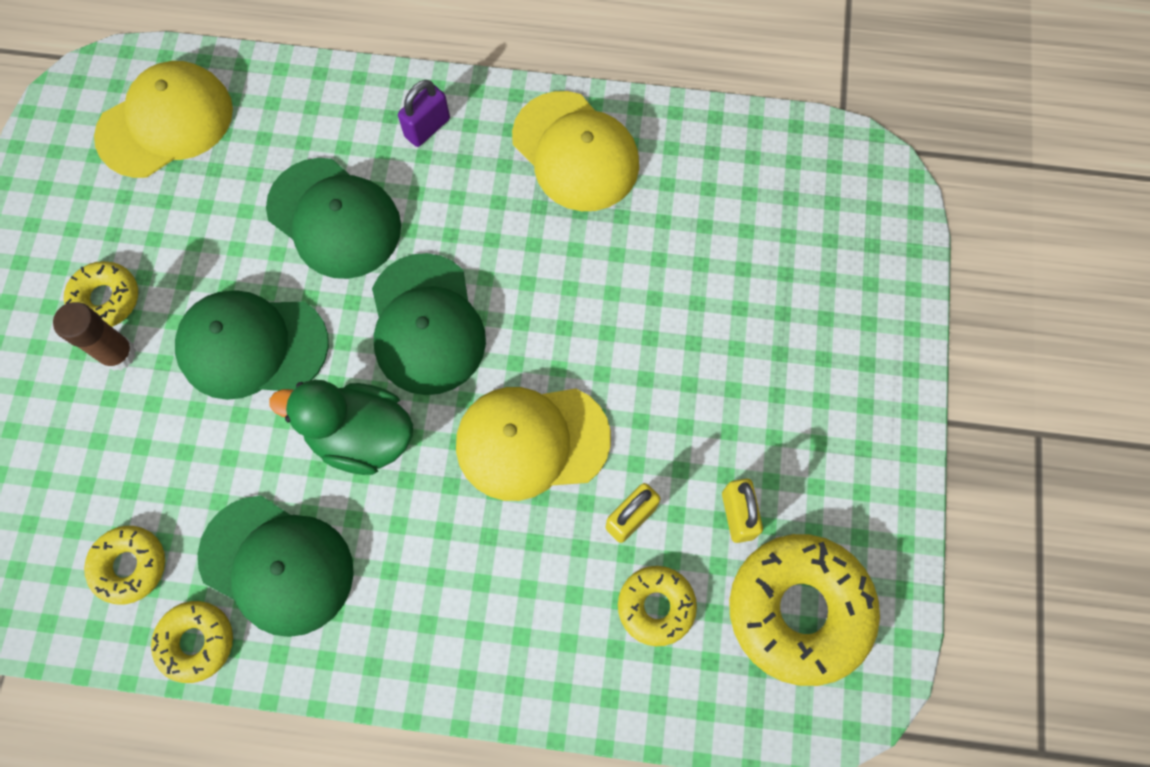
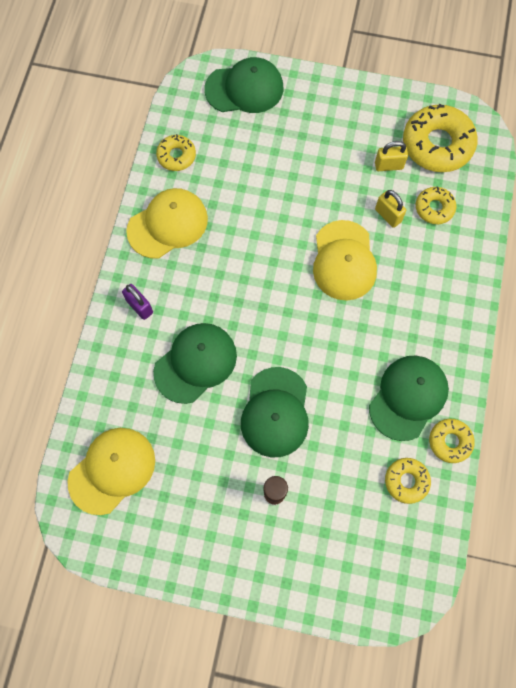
camera: 85 degrees left, 0 degrees up
yellow donut [64,261,138,327] -> yellow donut moved to [156,134,196,171]
yellow cap [94,61,233,178] -> yellow cap turned 75 degrees clockwise [68,428,155,515]
green duck [269,380,413,475] -> none
green cap [372,253,486,395] -> green cap moved to [204,57,283,113]

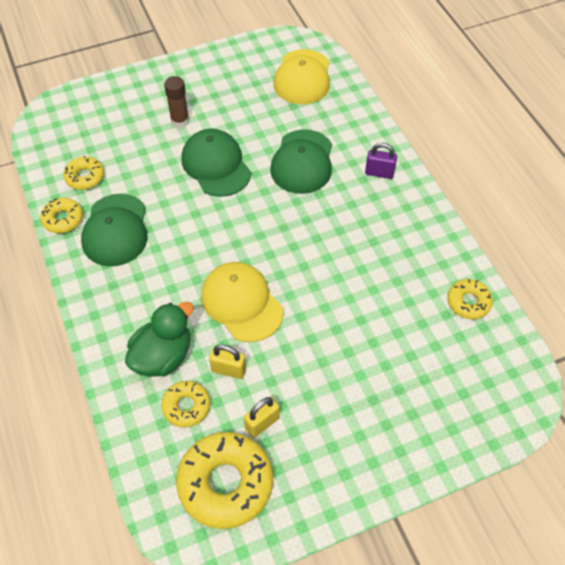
camera: 145 degrees right, 15 degrees down
yellow cap [126,188,208,259] -> none
green cap [204,57,283,113] -> none
none -> green duck [125,302,194,377]

